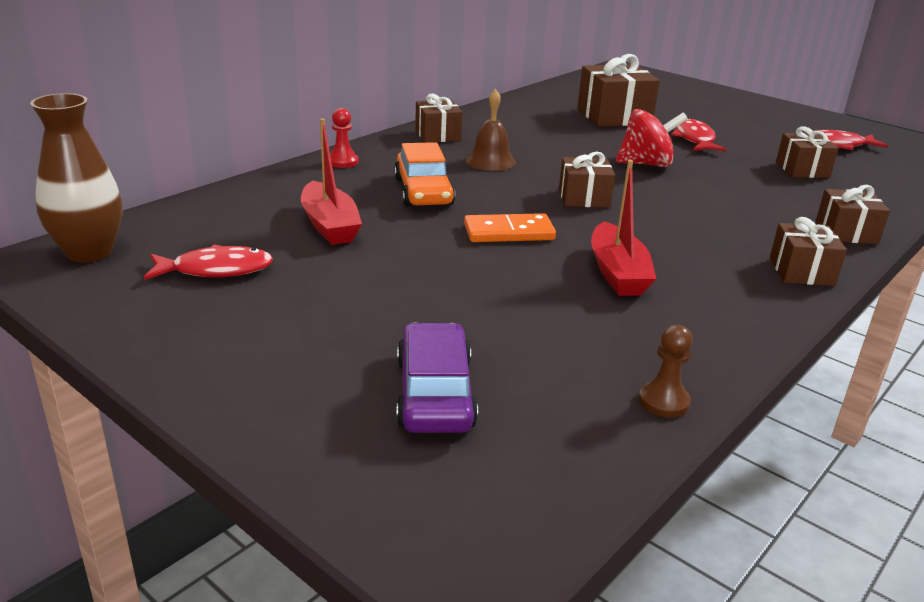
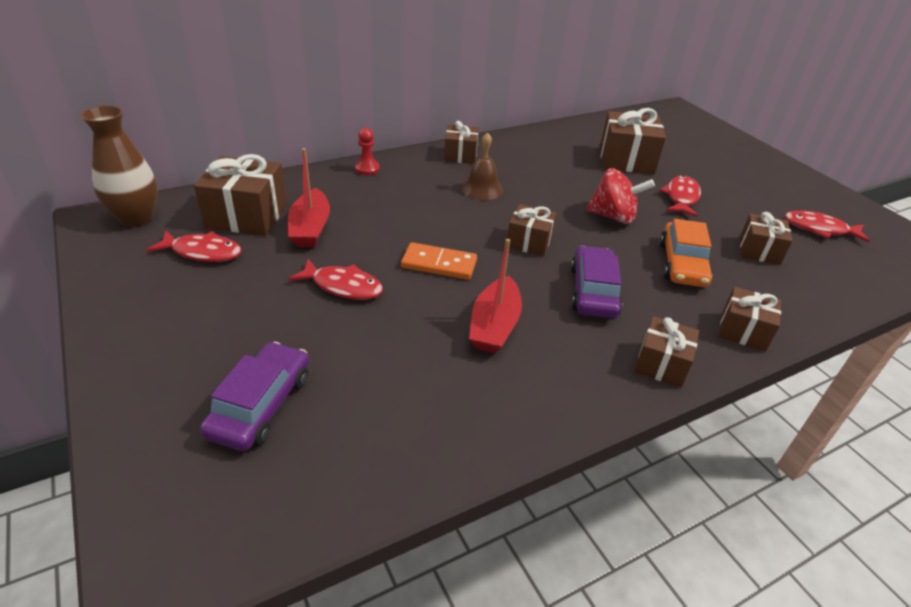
camera: 20 degrees right, 10 degrees up
orange car [394,142,455,206] -> orange car moved to [660,219,713,287]
brown pawn [639,325,693,418] -> none
none -> brown gift [194,154,287,236]
none -> red fish [288,259,383,300]
none -> purple car [571,246,623,318]

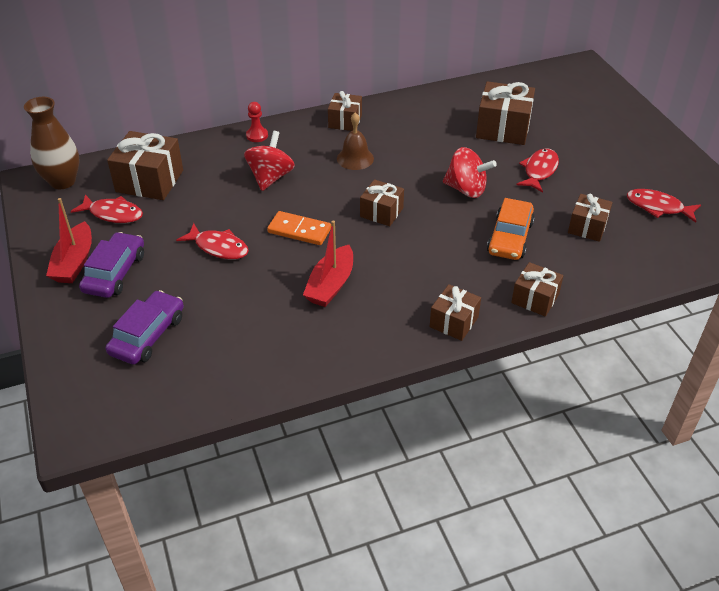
camera: 10 degrees right, 5 degrees up
red boat [288,148,330,247] -> red boat moved to [46,198,92,283]
purple car [571,246,623,318] -> purple car moved to [79,232,144,298]
none -> red spinning top [244,131,295,191]

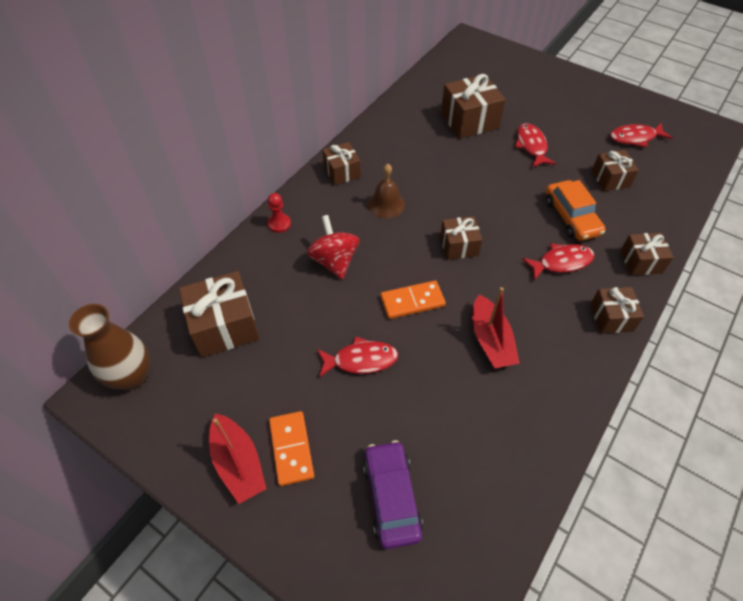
camera: 35 degrees left, 10 degrees up
red fish [71,194,143,223] -> red fish moved to [522,243,595,280]
purple car [79,232,144,298] -> orange domino [269,411,314,486]
red spinning top [443,147,497,198] -> none

